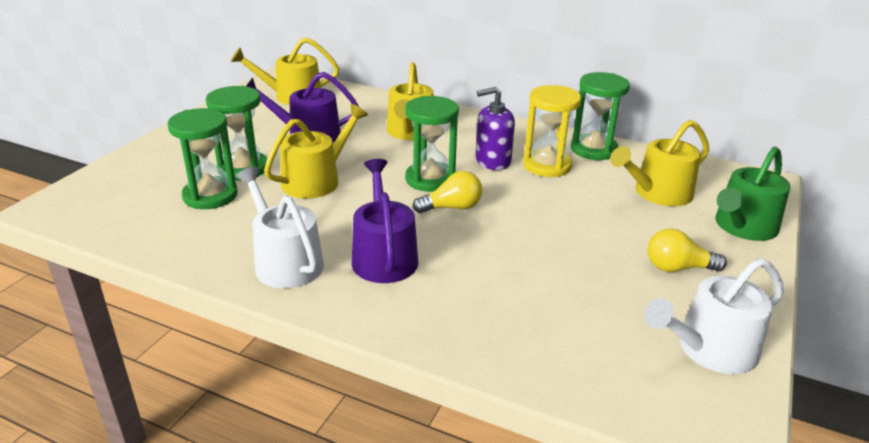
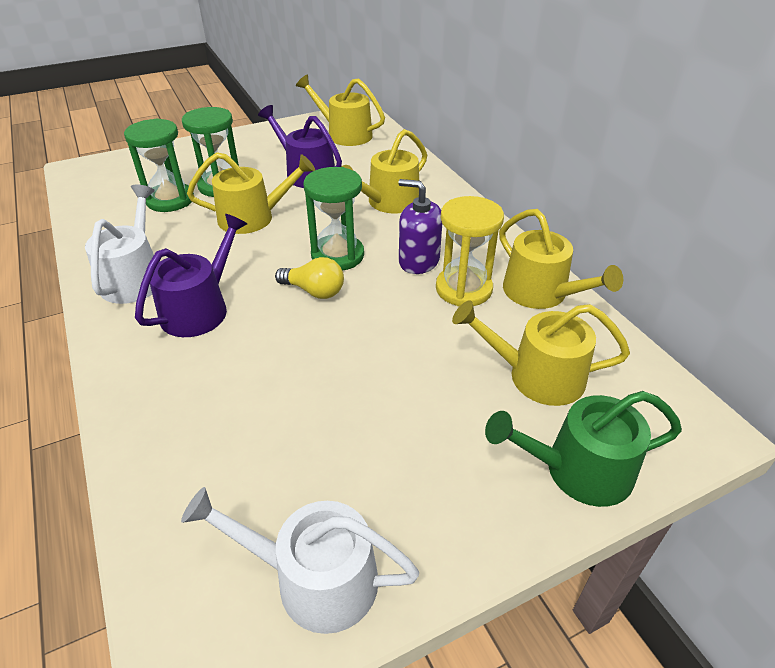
camera: 40 degrees right, 10 degrees up
green hourglass [571,72,630,160] -> yellow watering can [499,209,623,309]
yellow light bulb [648,228,727,272] -> none

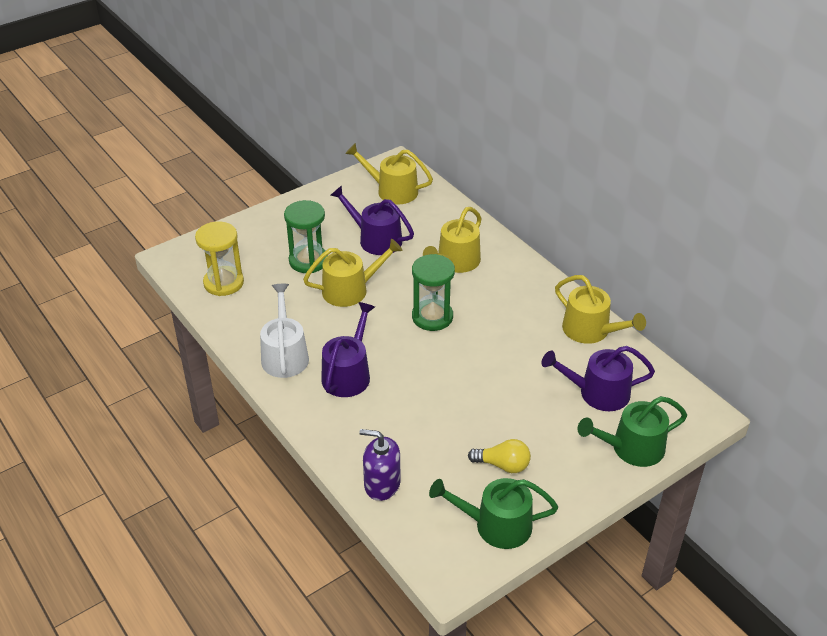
camera: 10 degrees left, 0 degrees up
green hourglass [124,118,194,212] -> none
white watering can [181,487,419,634] -> green watering can [429,478,558,549]
yellow light bulb [275,257,344,299] -> yellow light bulb moved to [468,439,531,473]
purple soap dispenser [398,179,442,274] -> purple soap dispenser moved to [359,429,401,501]
yellow hourglass [436,196,504,307] -> yellow hourglass moved to [195,221,244,296]
yellow watering can [452,300,630,406] -> purple watering can [541,346,655,411]

